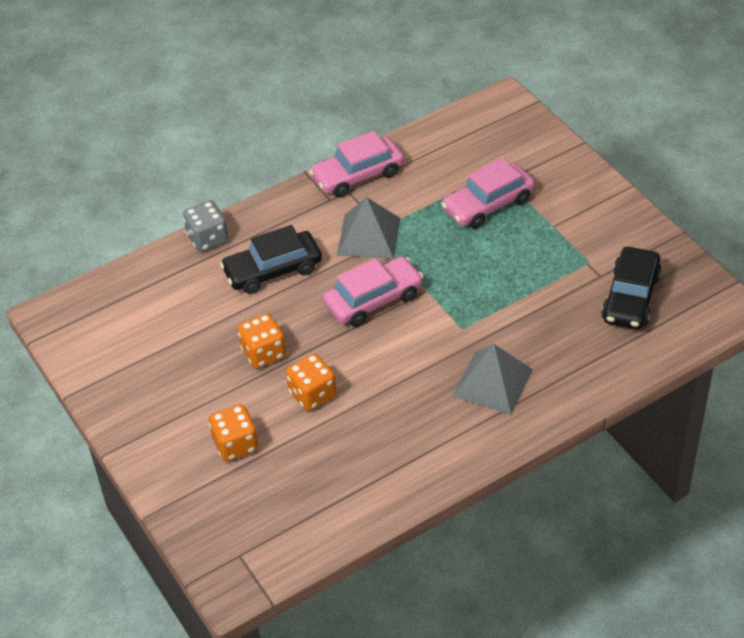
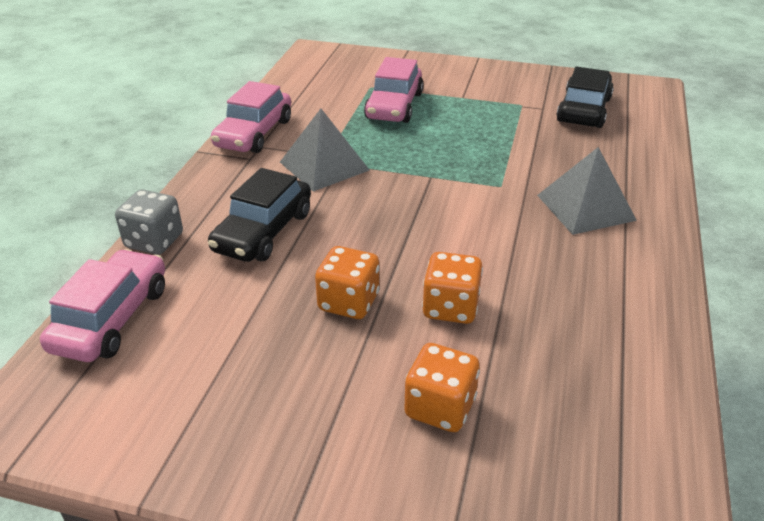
camera: 45 degrees left, 10 degrees down
pink car [323,257,424,327] -> pink car moved to [40,249,165,362]
black car [601,247,662,330] -> black car turned 135 degrees counterclockwise [556,67,614,128]

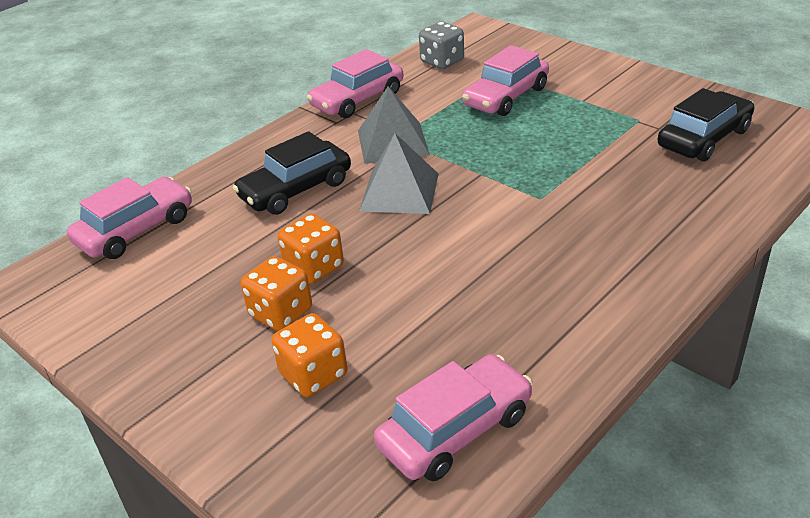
camera: 30 degrees right, 0 degrees up
grey dice [115,190,183,255] -> grey dice moved to [419,22,464,69]
orange dice [422,252,483,324] -> orange dice moved to [241,256,312,331]
grey pyramid [537,147,637,235] -> grey pyramid moved to [359,133,439,214]
none -> pink car [374,354,533,481]

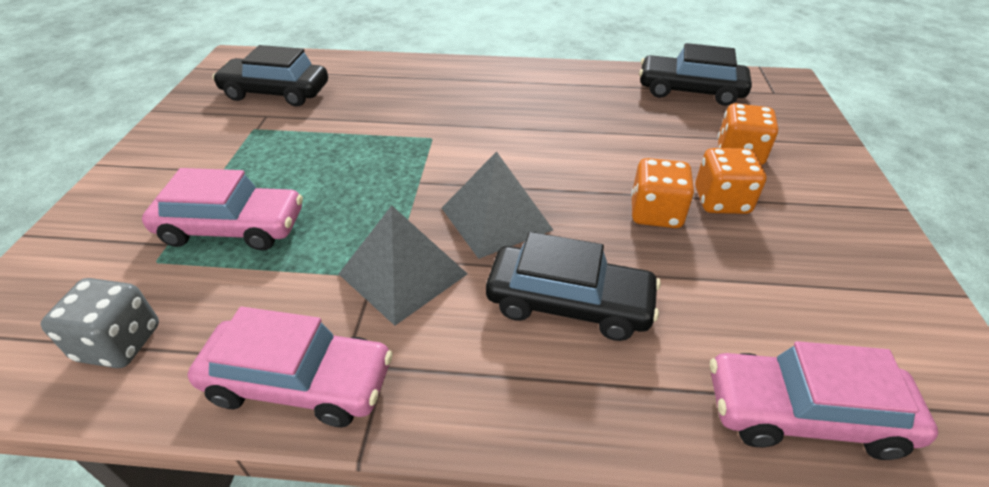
camera: 130 degrees left, 5 degrees up
pink car [374,354,533,481] -> black car [639,43,752,106]

